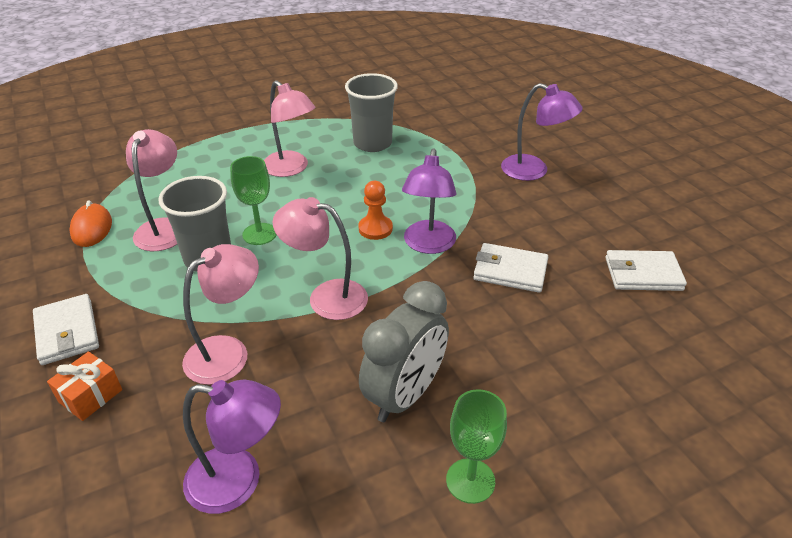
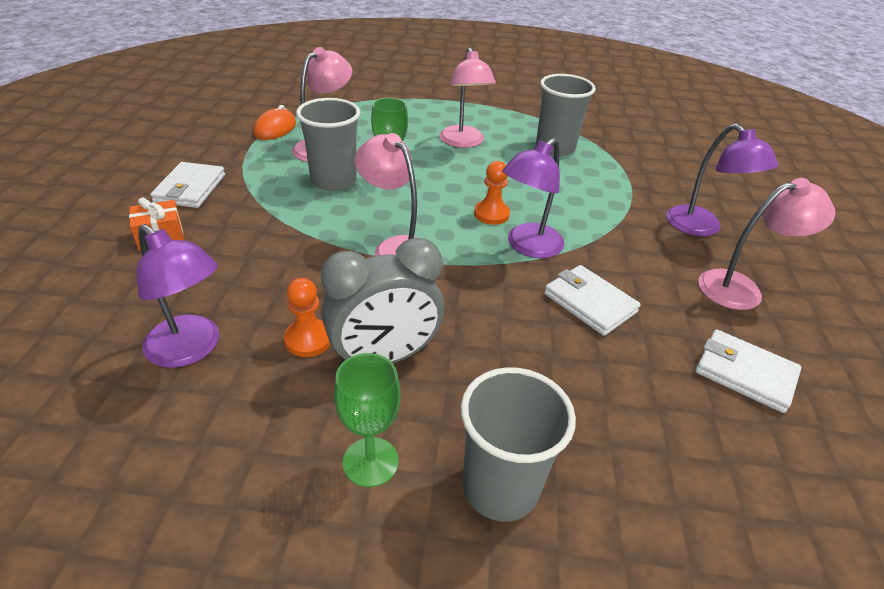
camera: 30 degrees right, 0 degrees up
pink lamp [182,244,259,385] -> pink lamp moved to [698,178,836,310]
none -> orange pawn [284,278,331,357]
none -> grey cup [461,367,576,522]

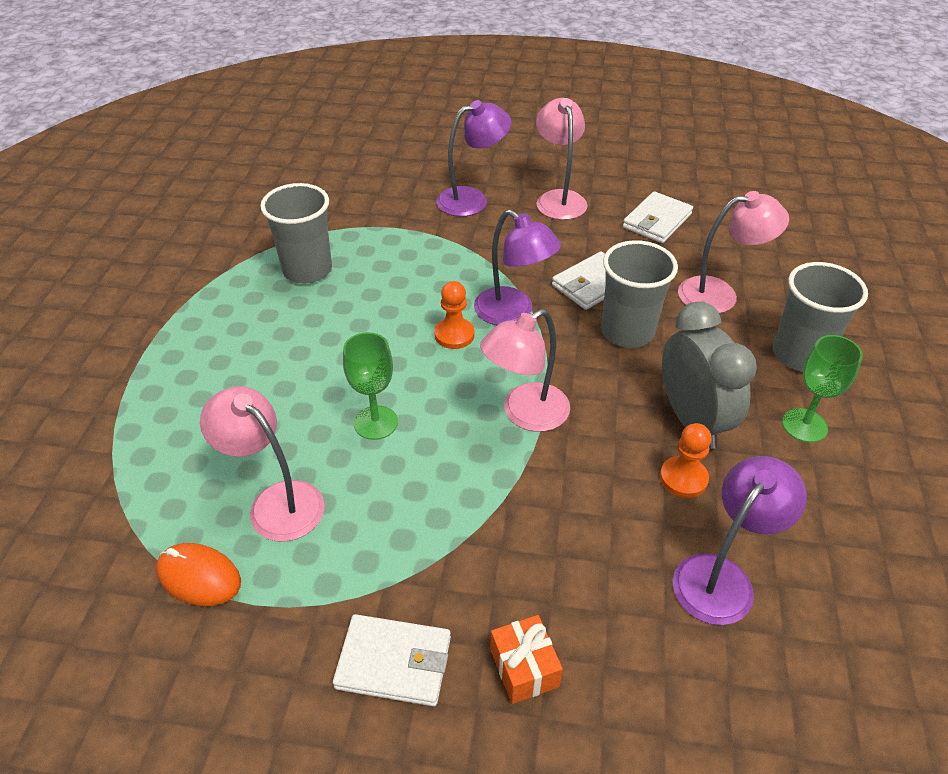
camera: 85 degrees left, 5 degrees up
grey cup [296,98,360,191] -> grey cup moved to [601,240,678,348]
pink lamp [439,47,496,148] -> pink lamp moved to [678,191,789,313]

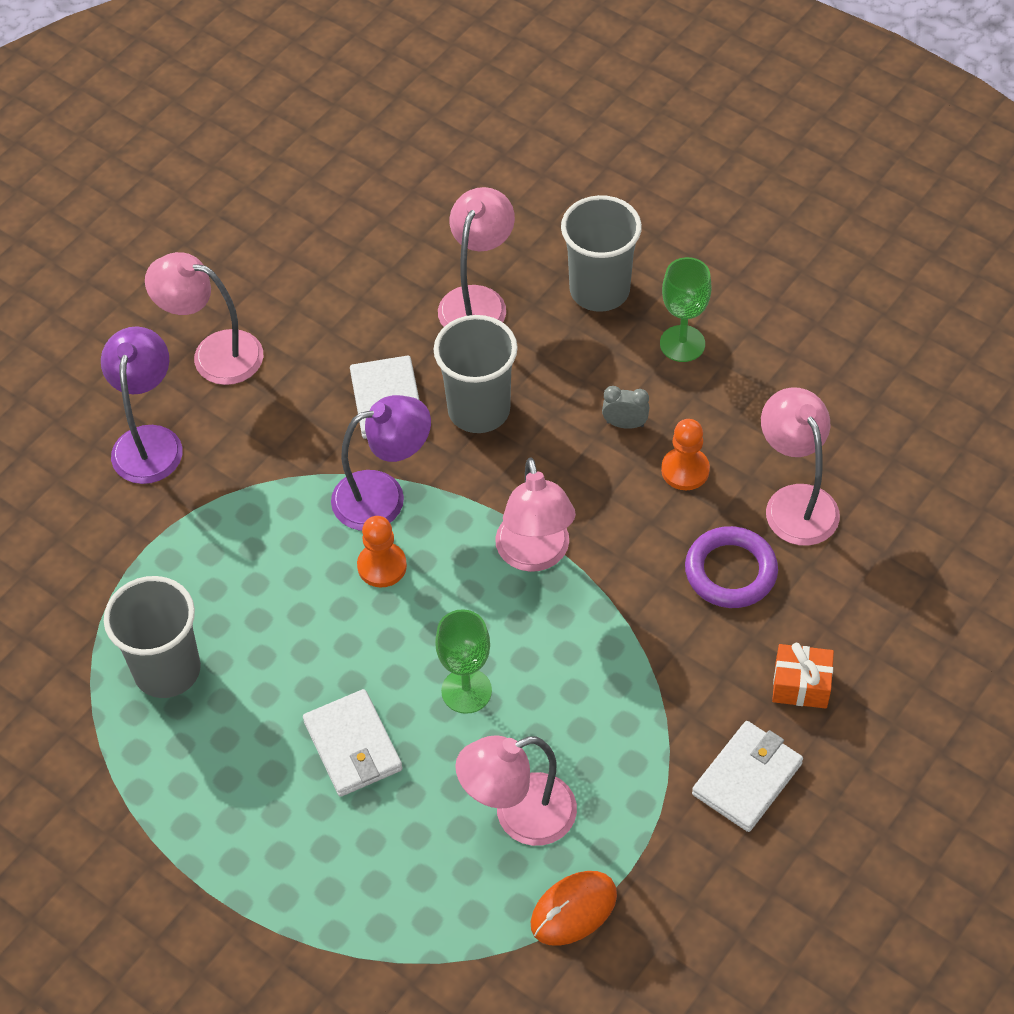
camera: 60 degrees left, 10 degrees up
white wallet [623,191,693,243] -> white wallet moved to [303,689,403,797]
grey clock [662,301,757,449] -> grey clock [602,386,650,429], size x0.42
purple lamp [673,456,807,625] -> pink lamp [761,387,840,546]
none -> purple ring [685,526,778,608]

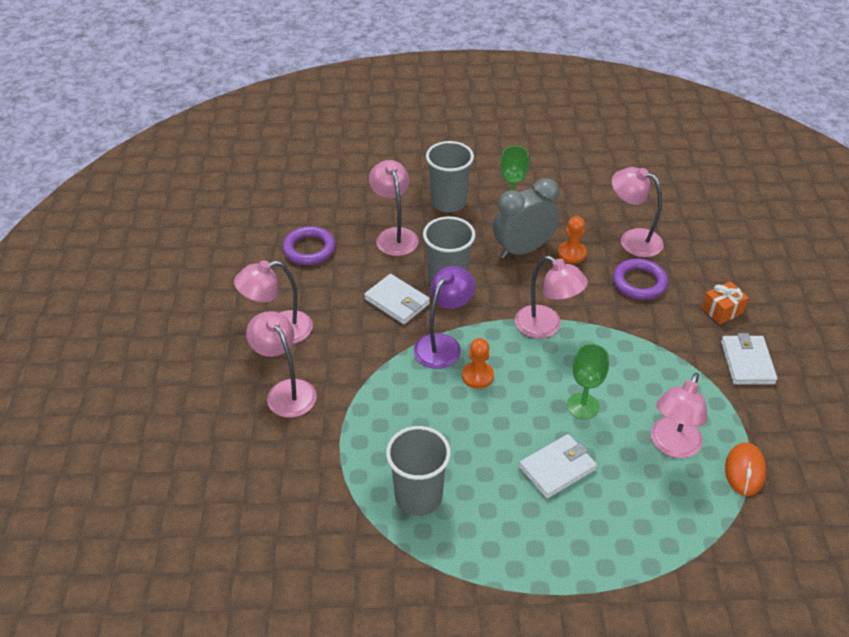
camera: 40 degrees left, 10 degrees down
purple lamp [101,326,182,484] -> pink lamp [246,311,317,418]
white wallet [303,689,403,797] -> white wallet turned 60 degrees counterclockwise [519,434,597,499]
grey clock [602,386,650,429] -> grey clock [493,178,559,259], size x2.39
none -> purple ring [282,226,335,265]

